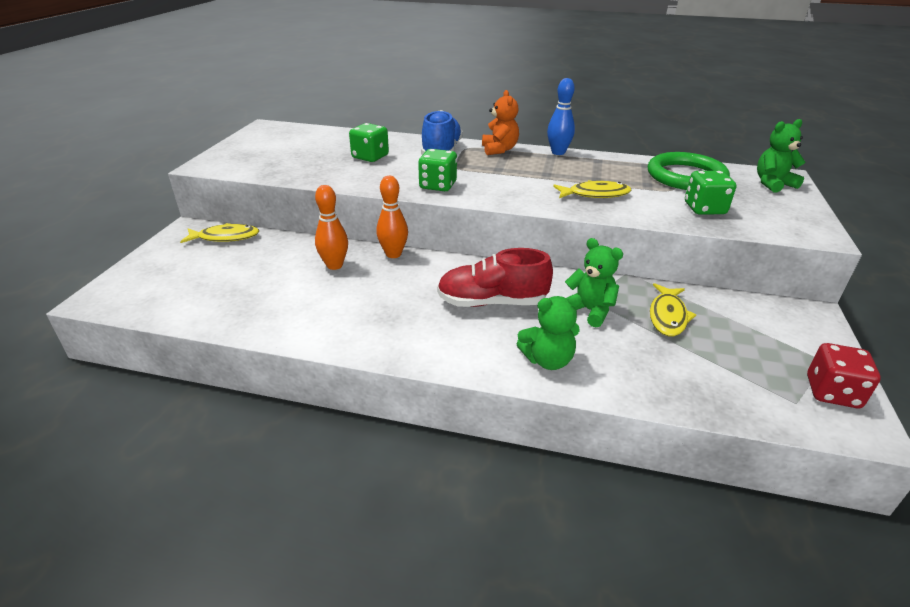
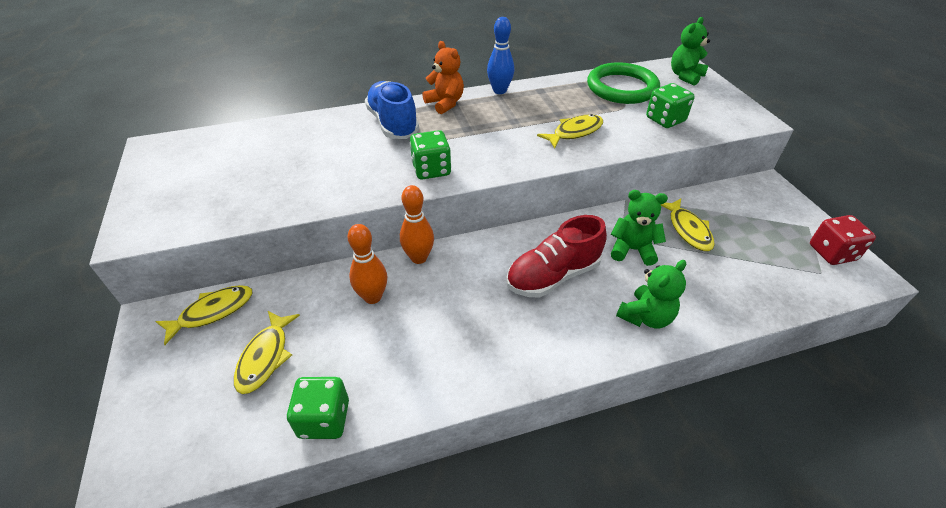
camera: 30 degrees left, 10 degrees up
green dice [349,123,389,162] -> green dice moved to [287,377,349,439]
none -> yellow fish [234,311,300,394]

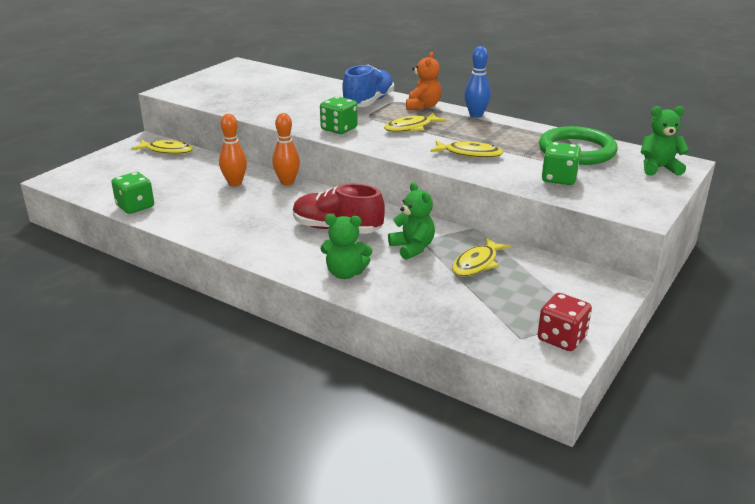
camera: 50 degrees right, 15 degrees down
yellow fish [234,311,300,394] -> yellow fish moved to [384,113,447,132]

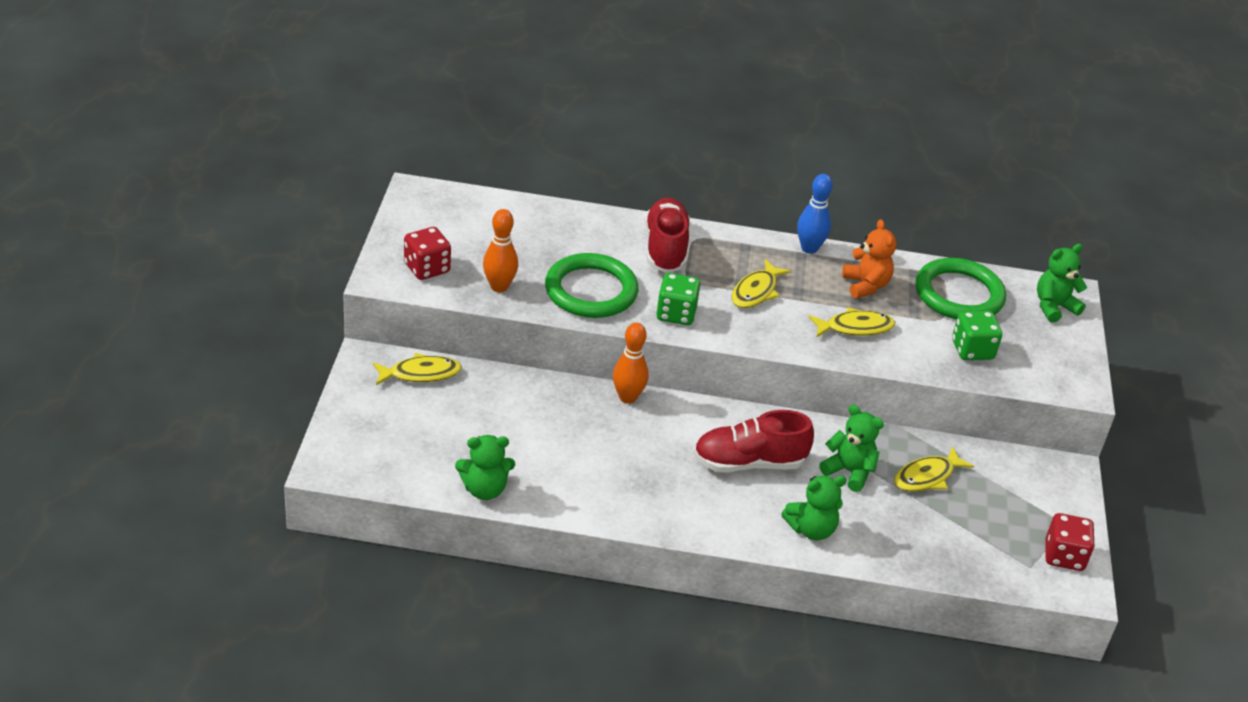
camera: 30 degrees left, 10 degrees up
green dice [111,172,154,214] -> green teddy bear [455,435,515,500]
orange bowling pin [219,114,247,186] -> orange bowling pin moved to [483,209,518,292]
blue shoe [342,64,394,107] -> red shoe [645,198,690,273]
orange teddy bear [406,52,441,110] -> orange teddy bear moved to [842,219,897,298]
yellow fish [452,237,511,276] -> yellow fish turned 45 degrees clockwise [894,446,974,491]
none -> red dice [404,227,451,280]
none -> green ring [545,253,638,318]

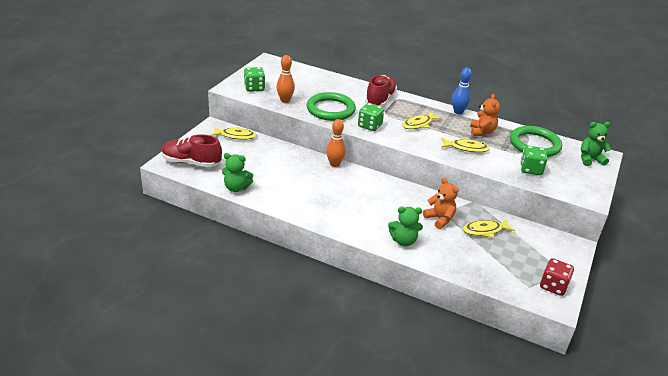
camera: 20 degrees right, 5 degrees down
red dice [404,227,451,280] -> green dice [244,67,265,92]
red shoe [693,410,814,472] -> red shoe moved to [162,134,222,167]
green teddy bear [819,405,884,492] -> orange teddy bear [423,178,458,229]

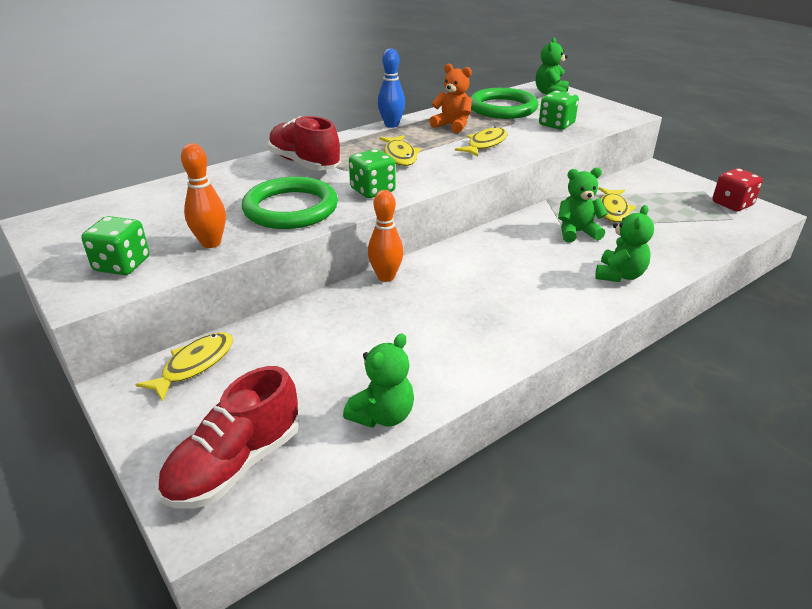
camera: 60 degrees left, 0 degrees up
orange teddy bear [423,178,458,229] -> green teddy bear [558,168,608,243]

